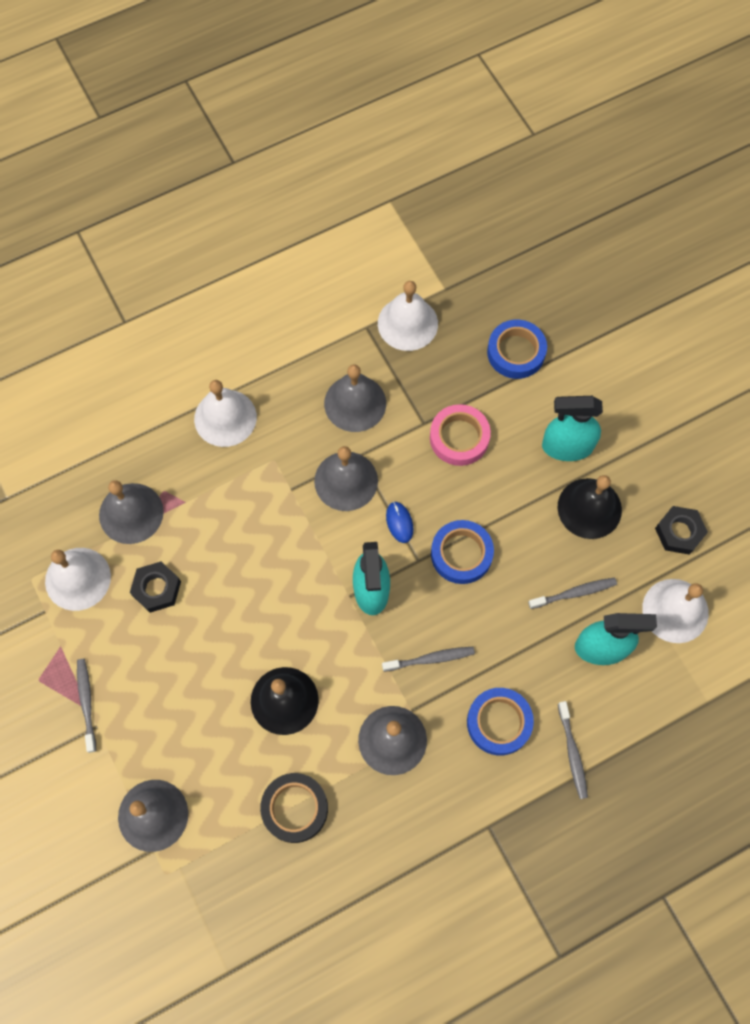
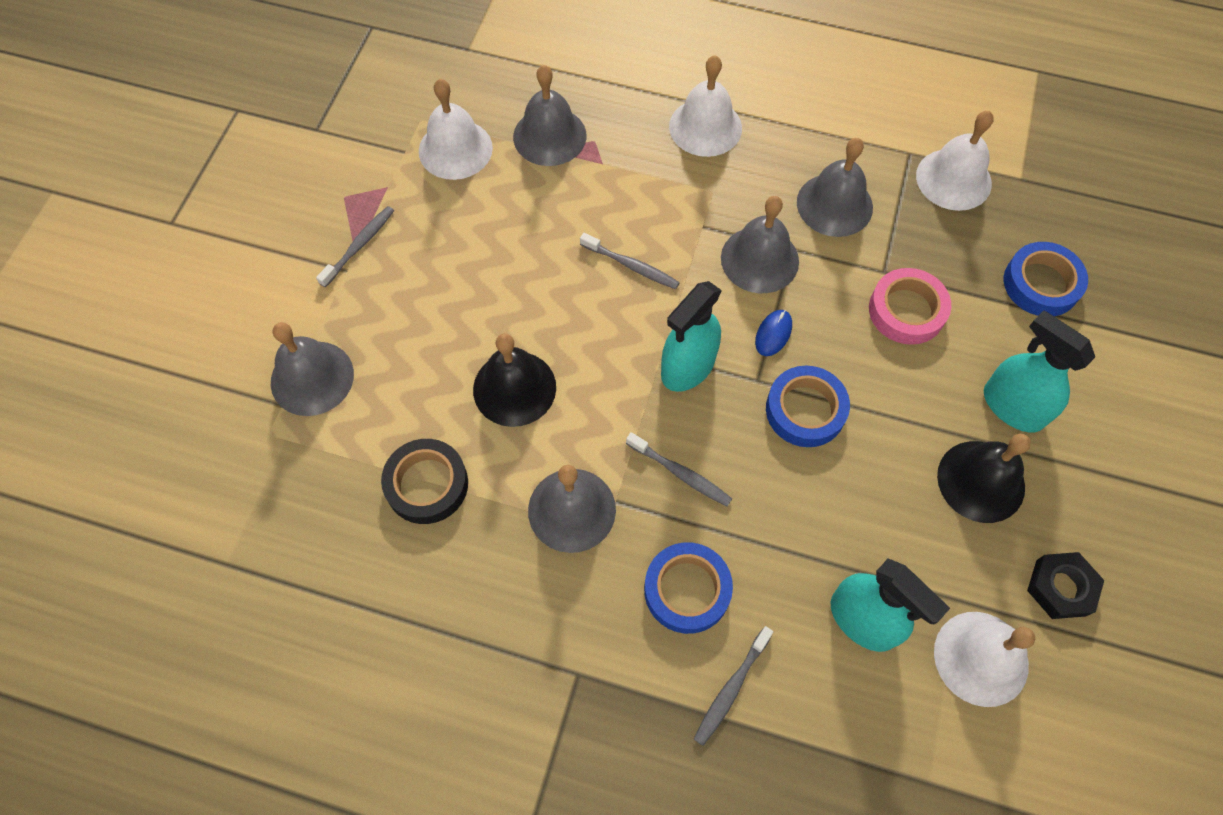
camera: 45 degrees right, 5 degrees down
black nut [130,562,181,613] -> none
grey toothbrush [528,578,617,609] -> grey toothbrush moved to [580,233,680,289]

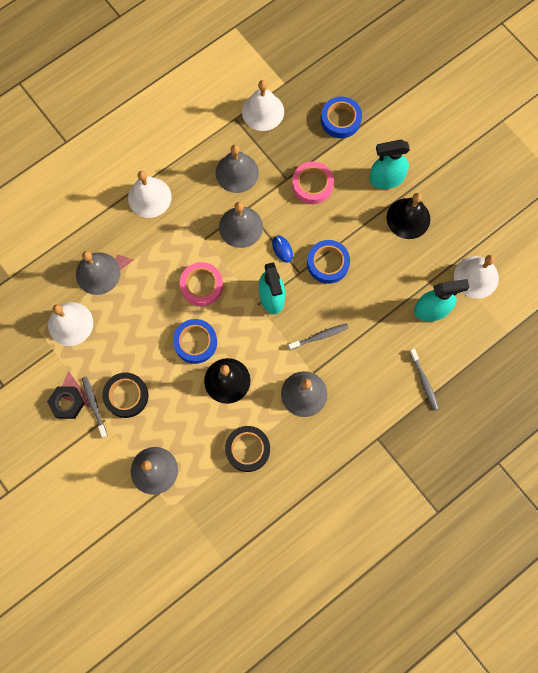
camera: 55 degrees left, 10 degrees up
grey toothbrush [580,233,680,289] -> pink tape [180,262,223,306]
blue tape [644,542,733,634] -> blue tape moved to [173,319,217,364]
black nut [1027,552,1104,619] -> black nut moved to [47,386,85,419]
none -> black tape [102,372,149,418]

